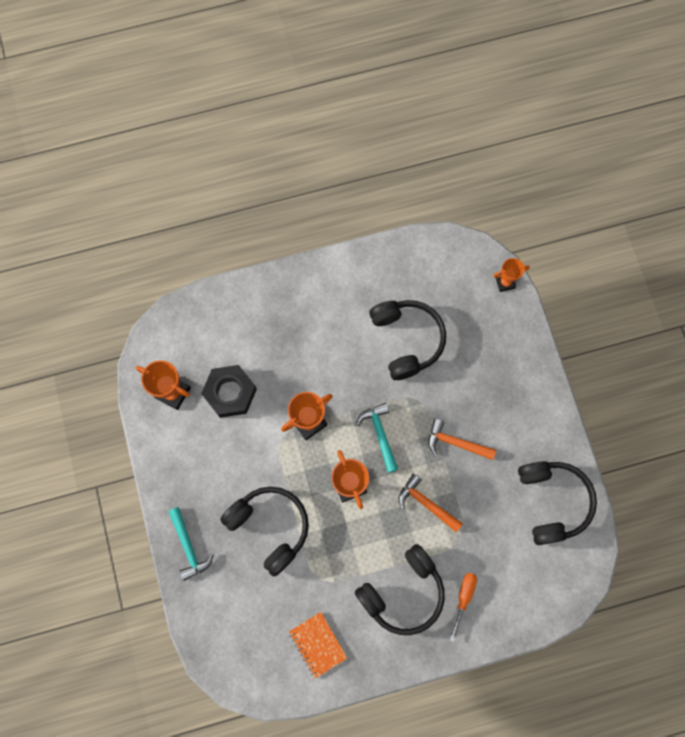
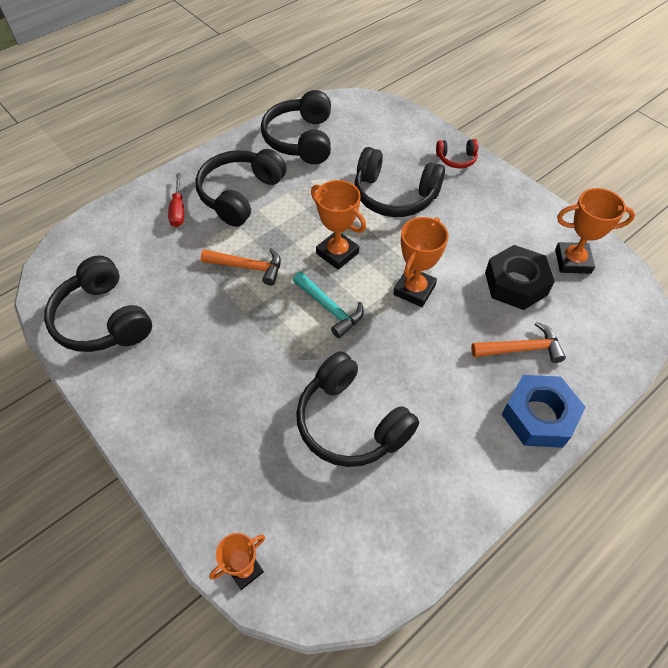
camera: 155 degrees right, 20 degrees down
turquoise hammer [168,507,214,581] -> red headphones [436,139,478,168]
orange notebook [289,612,347,678] -> black headphones [261,90,331,164]
orange hammer [428,419,496,460] -> orange hammer moved to [471,322,566,363]
orange screwdriver [450,573,477,642] -> red screwdriver [168,173,184,227]
none -> blue nut [501,375,586,448]

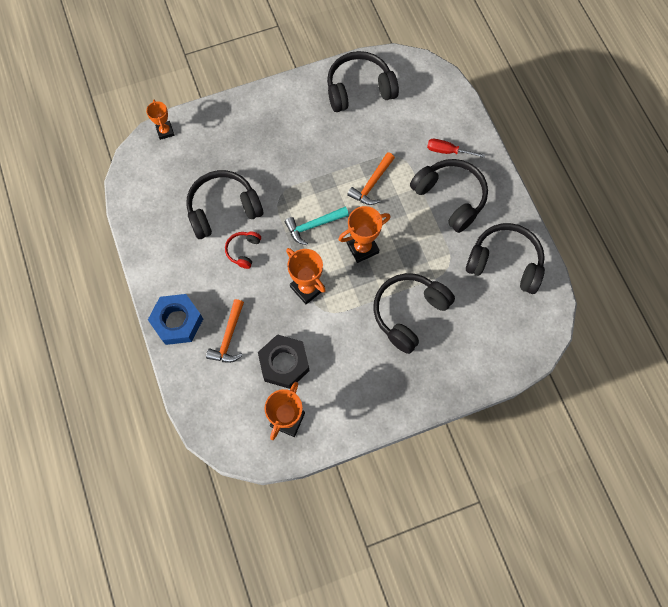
camera: 110 degrees right, 15 degrees up
red headphones [436,139,478,168] -> red headphones moved to [225,231,261,269]

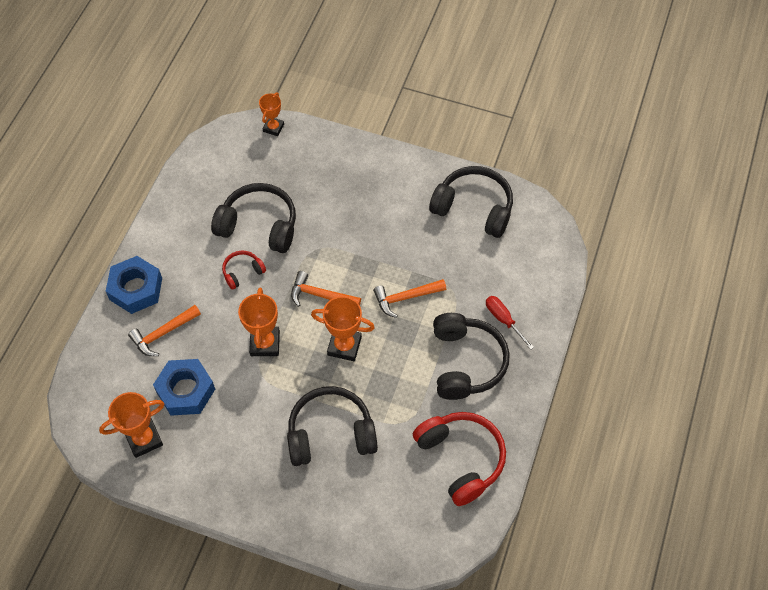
camera: 40 degrees right, 10 degrees down
black nut [258,334,310,389] -> blue nut [153,359,215,416]
turquoise hammer [285,207,349,245] -> orange hammer [291,271,361,307]
black headphones [466,223,545,294] -> red headphones [413,412,506,506]

